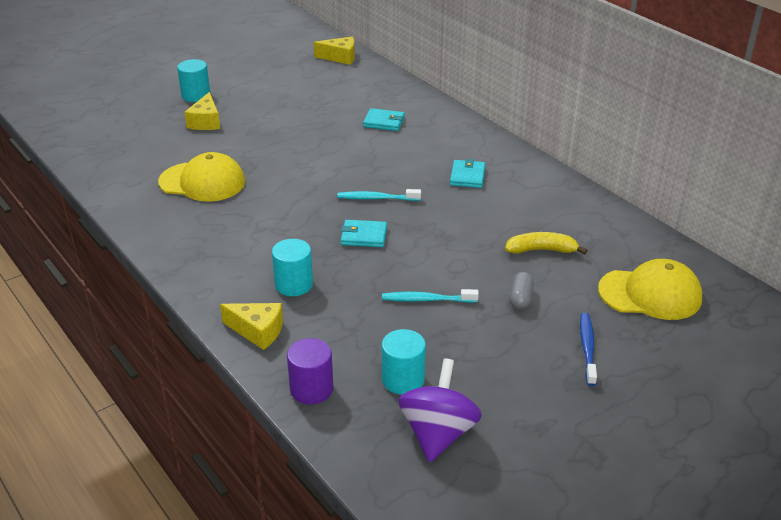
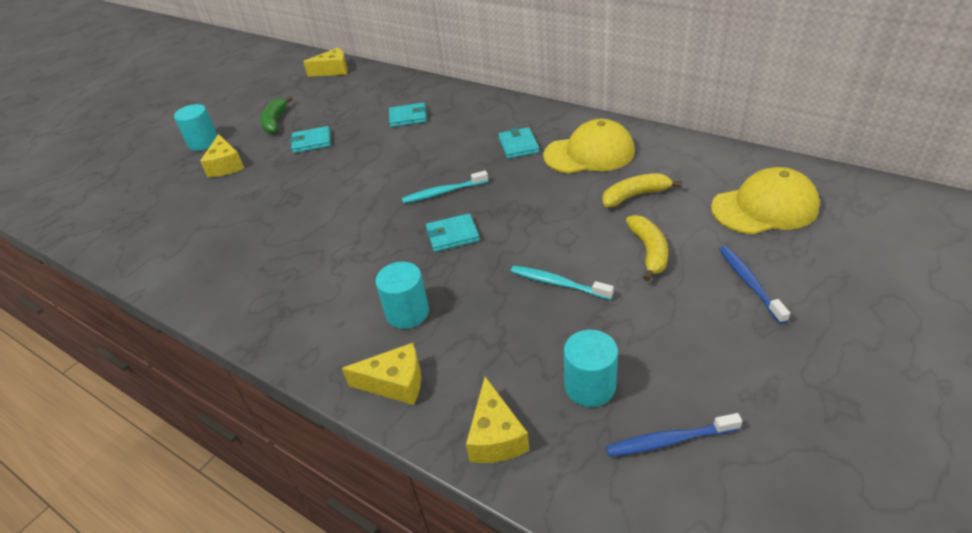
camera: 15 degrees left, 5 degrees up
yellow cap [158,152,245,202] -> yellow cap moved to [543,119,635,173]
purple cylinder [287,338,333,404] -> yellow cheese [466,377,530,463]
turquoise toothbrush [382,289,479,303] -> turquoise toothbrush turned 45 degrees clockwise [511,266,614,300]
purple spinning top [398,358,482,462] -> blue toothbrush [606,413,742,457]
grey capsule [509,272,534,310] -> yellow banana [626,215,668,281]
none -> green banana [261,96,293,134]
none -> turquoise wallet [290,126,331,153]

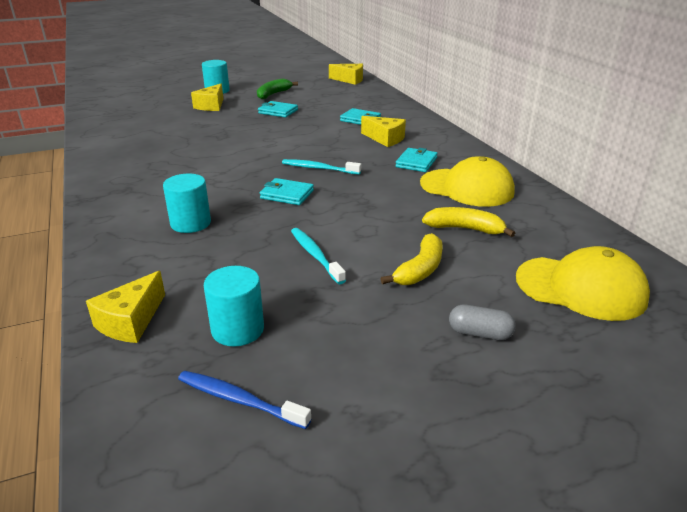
camera: 30 degrees right, 10 degrees down
yellow cheese [342,343,421,405] -> yellow cheese moved to [361,116,406,147]
blue toothbrush [719,246,790,324] -> grey capsule [449,305,516,340]

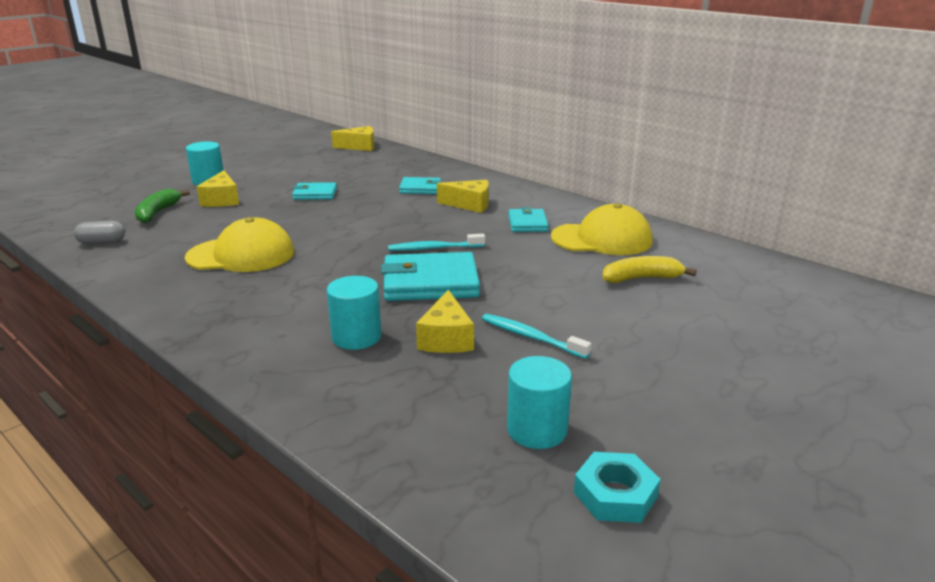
camera: 25 degrees left, 5 degrees down
yellow cheese [86,271,165,343] -> yellow cheese moved to [416,290,474,353]
blue toothbrush [178,371,311,429] -> turquoise nut [574,452,661,523]
green banana [257,79,298,99] -> green banana moved to [135,189,190,223]
turquoise wallet [260,178,314,205] -> turquoise wallet [381,252,480,301], size x1.76
yellow banana [380,233,443,285] -> none
grey capsule [449,305,516,340] -> grey capsule moved to [74,221,125,244]
yellow cap [516,246,650,321] -> yellow cap moved to [185,217,294,272]

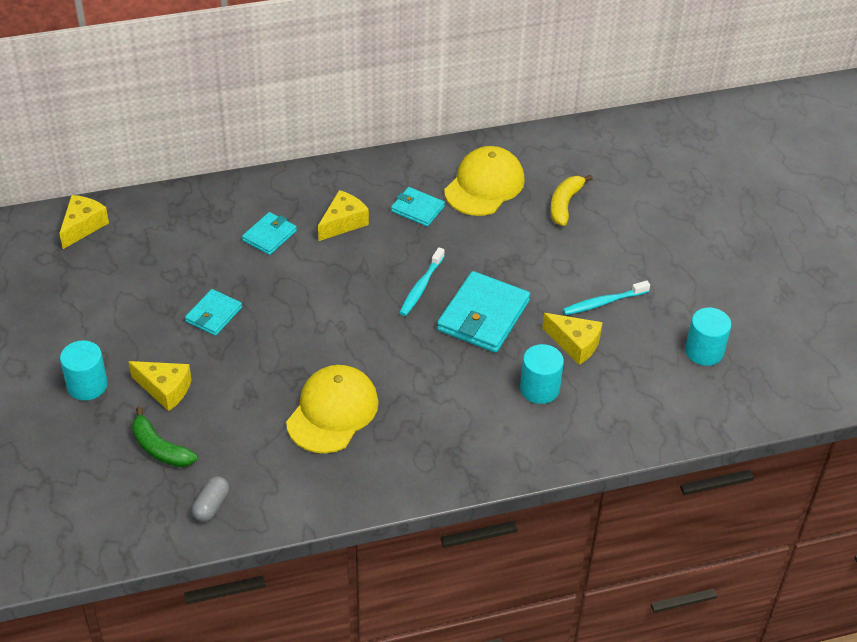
camera: 60 degrees left, 20 degrees up
turquoise nut [574,452,661,523] -> none

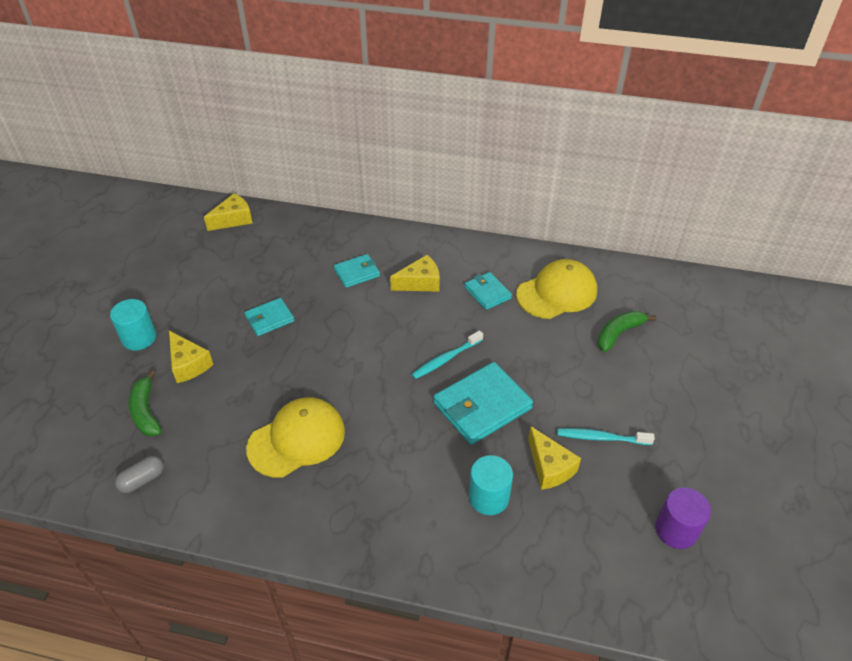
camera: 30 degrees right, 0 degrees up
yellow banana [550,175,593,226] -> green banana [597,311,656,352]
turquoise cylinder [685,308,731,366] -> purple cylinder [655,487,711,549]

